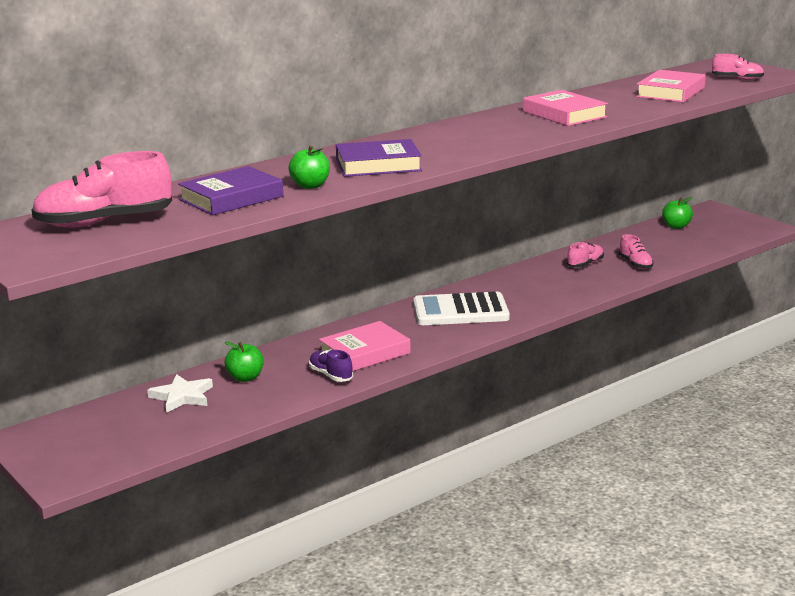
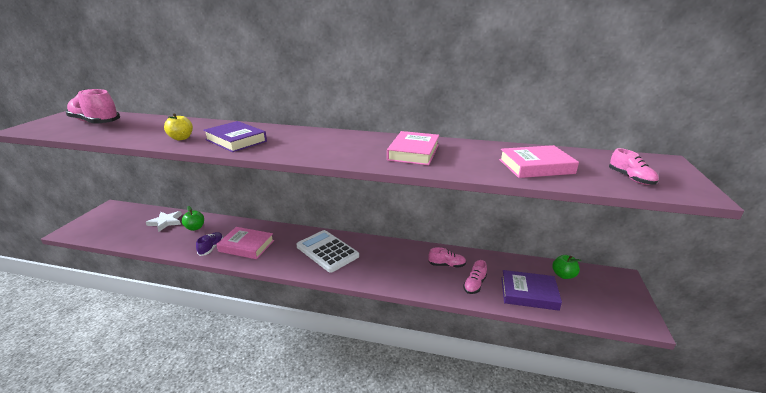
camera: 50 degrees right, 5 degrees up
purple book [178,166,283,215] -> purple book moved to [501,270,562,311]
green apple [289,145,330,189] -> yellow apple [164,113,193,140]

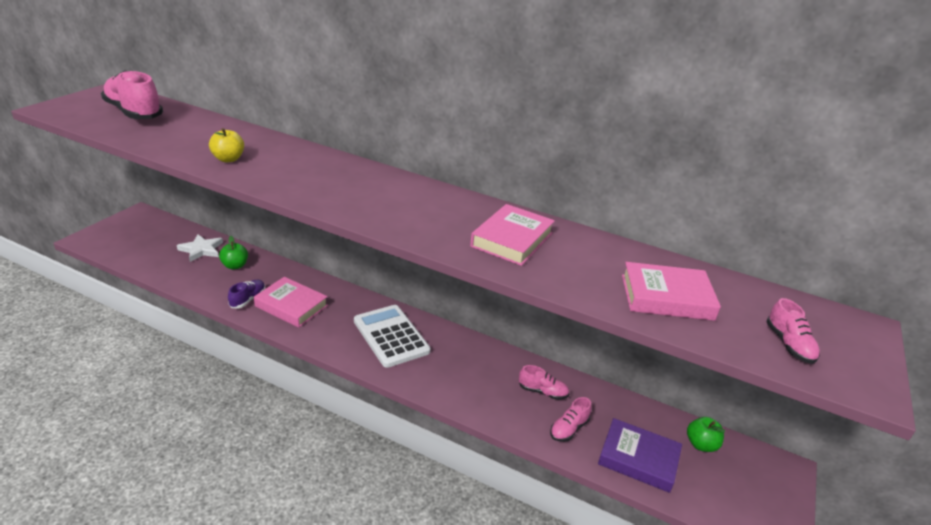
camera: 10 degrees right, 5 degrees up
purple book [203,121,267,152] -> none

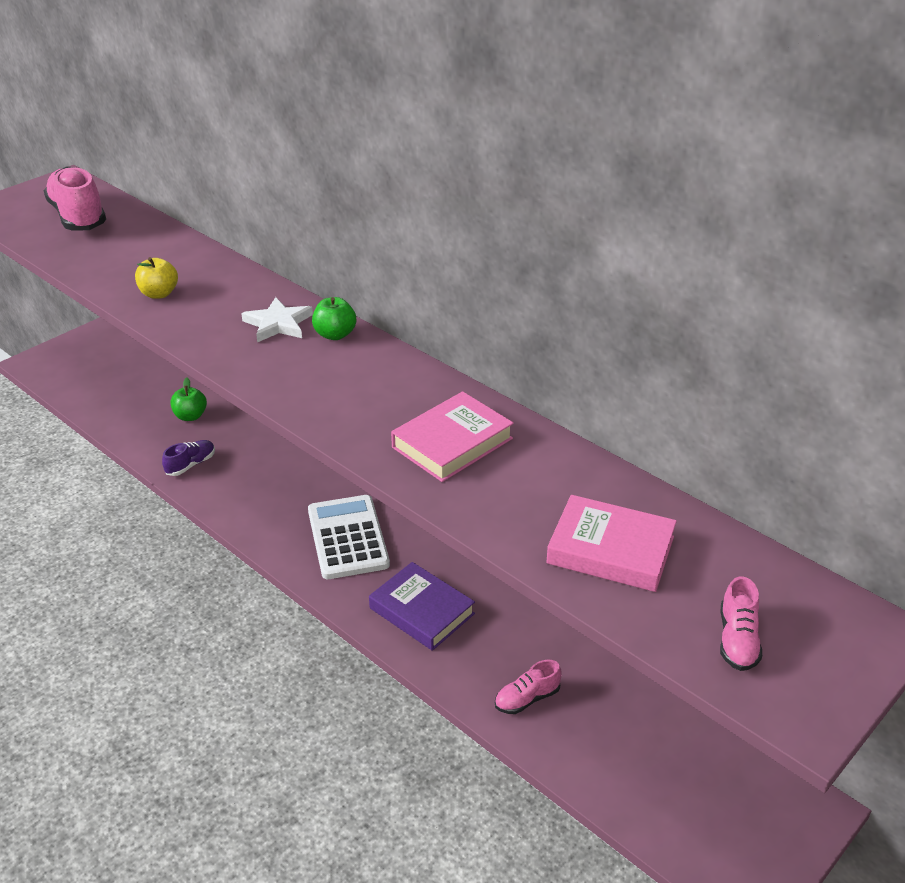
camera: 20 degrees right, 5 degrees up
white star [177,234,223,262] -> white star moved to [241,297,313,342]
pink book [254,277,328,328] -> none
pink shoe [519,365,569,400] -> none
purple book [598,418,682,493] -> purple book moved to [369,562,475,651]
green apple [687,417,725,452] -> green apple moved to [312,297,356,340]

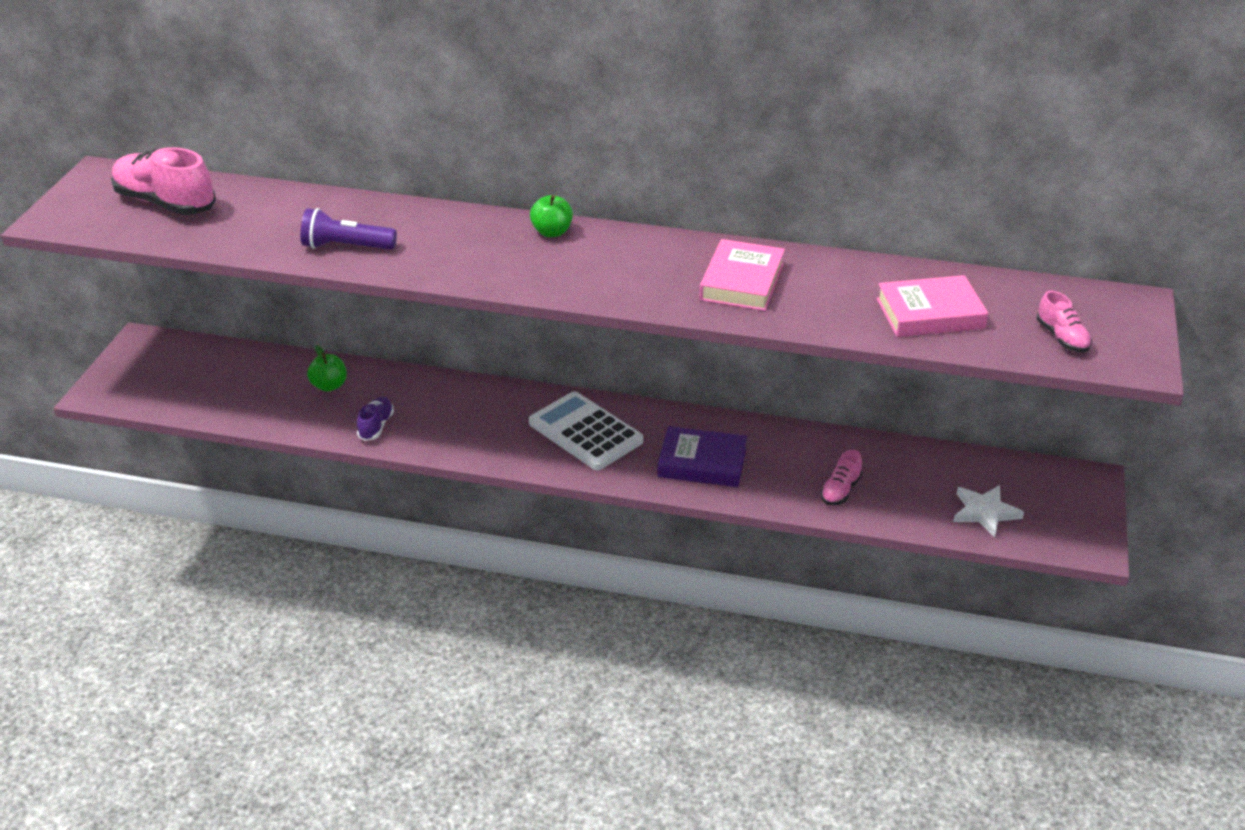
camera: 30 degrees left, 0 degrees up
yellow apple [135,257,178,299] -> purple flashlight [300,208,397,250]
white star [241,297,313,342] -> white star moved to [953,485,1024,538]

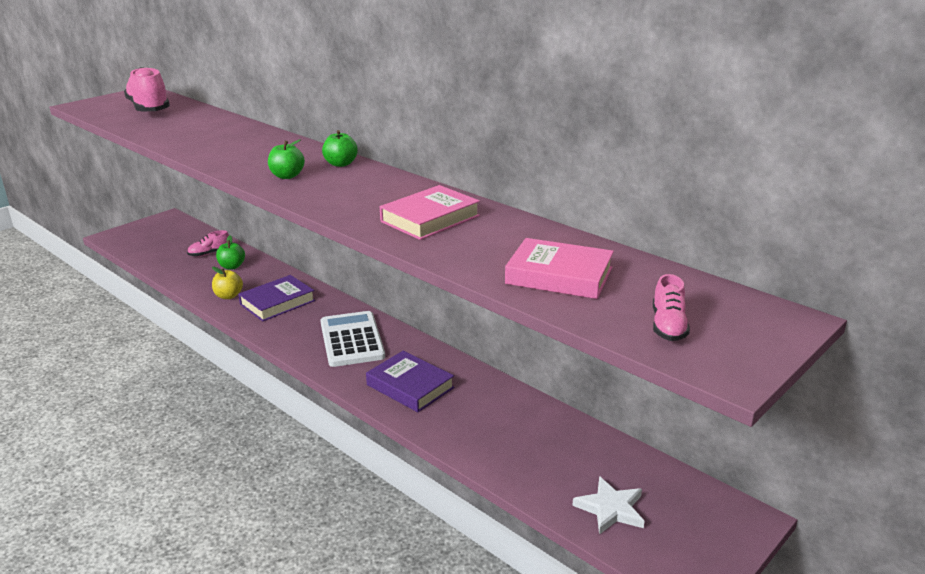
camera: 30 degrees right, 10 degrees down
purple flashlight [300,208,397,250] -> none
purple shoe [357,397,394,441] -> yellow apple [212,267,243,299]
pink shoe [821,449,862,505] -> pink shoe moved to [187,230,229,257]
none -> purple book [238,275,315,321]
none -> green apple [268,139,305,179]

